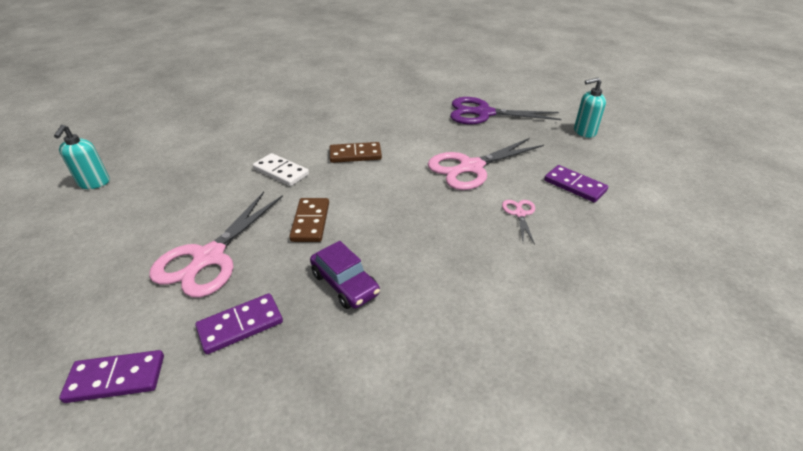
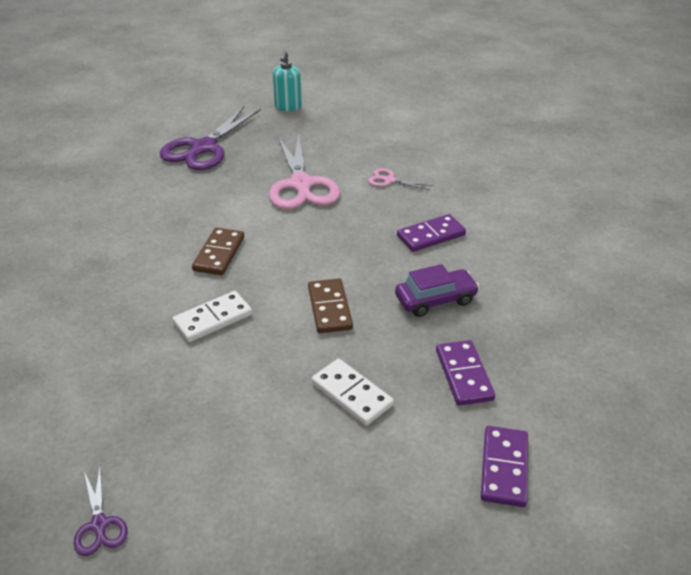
camera: 70 degrees left, 0 degrees up
turquoise soap dispenser [54,125,109,189] -> purple scissors [73,468,128,556]
pink scissors [149,192,283,297] -> white domino [312,359,394,426]
brown domino [289,198,329,242] -> brown domino turned 60 degrees clockwise [308,278,353,333]
purple domino [544,165,608,202] -> purple domino moved to [397,214,466,252]

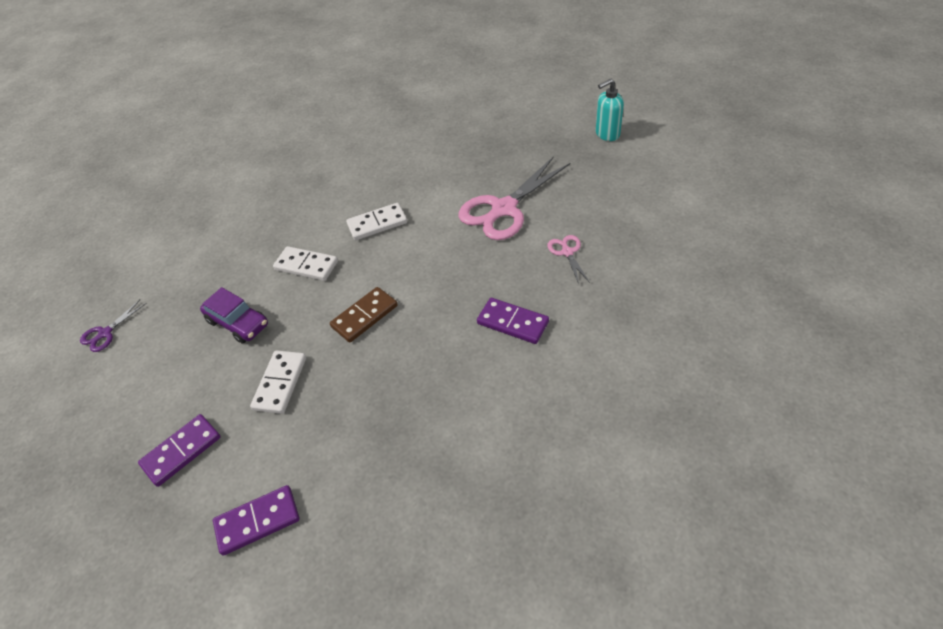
camera: 60 degrees right, 10 degrees up
purple scissors [160,106,261,170] -> none
brown domino [192,228,244,275] -> white domino [346,203,407,240]
purple car [395,264,479,317] -> purple car moved to [200,287,268,344]
purple domino [436,340,495,406] -> purple domino moved to [138,414,221,487]

